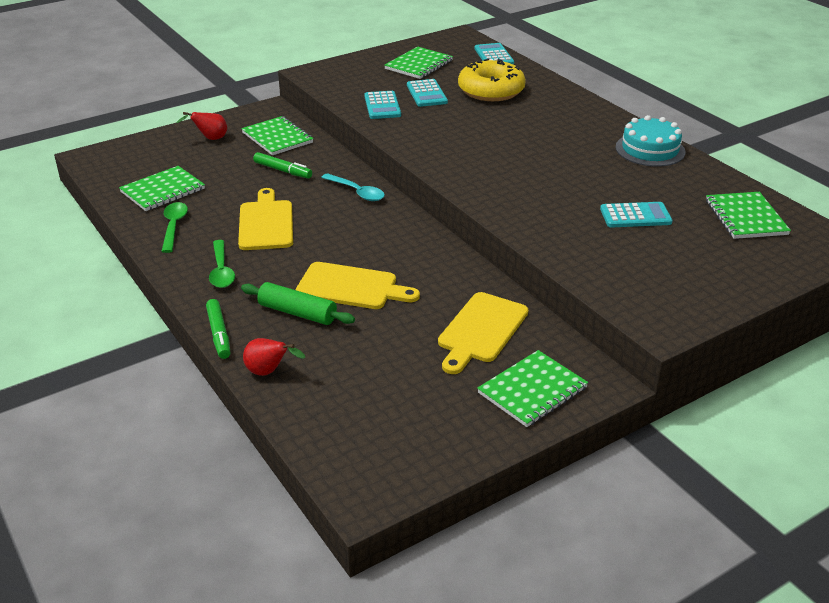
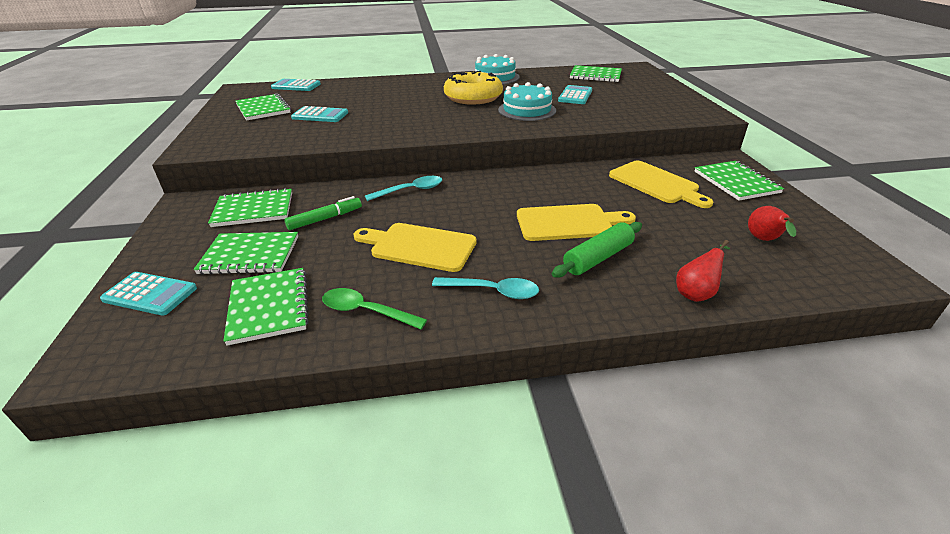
camera: 65 degrees left, 0 degrees up
red pear [177,112,227,140] -> red pear moved to [748,206,796,241]
green marker [206,299,230,359] -> none
green spoon [209,240,235,288] -> turquoise spoon [432,277,539,299]
yellow cutting board [296,262,420,309] -> yellow cutting board turned 45 degrees clockwise [517,204,636,241]
turquoise calculator [364,91,401,119] -> turquoise calculator moved to [100,272,197,316]
yellow donut [458,59,526,101] -> yellow donut moved to [444,71,503,105]
none -> green notebook [194,232,298,275]
none -> turquoise cake [498,82,556,121]

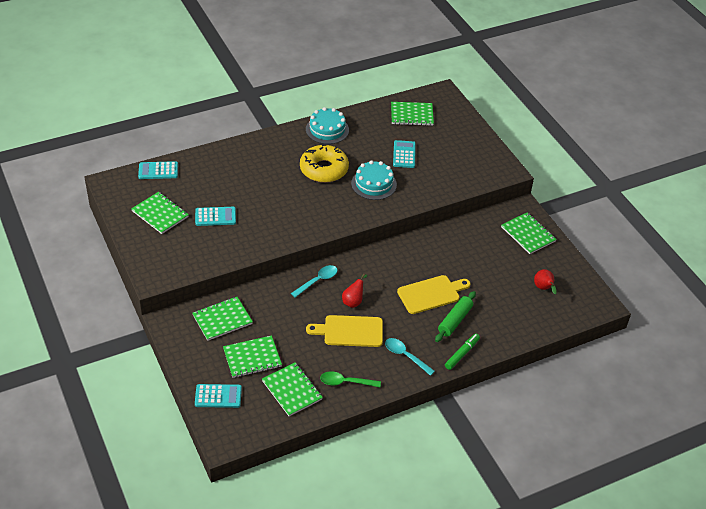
camera: 20 degrees left, 10 degrees up
green marker [284,196,362,230] -> green marker moved to [445,334,480,370]
turquoise spoon [432,277,539,299] -> turquoise spoon turned 135 degrees counterclockwise [385,338,435,376]
yellow cutting board [609,160,713,208] -> none
red pear [676,240,730,302] -> red pear moved to [342,274,367,308]

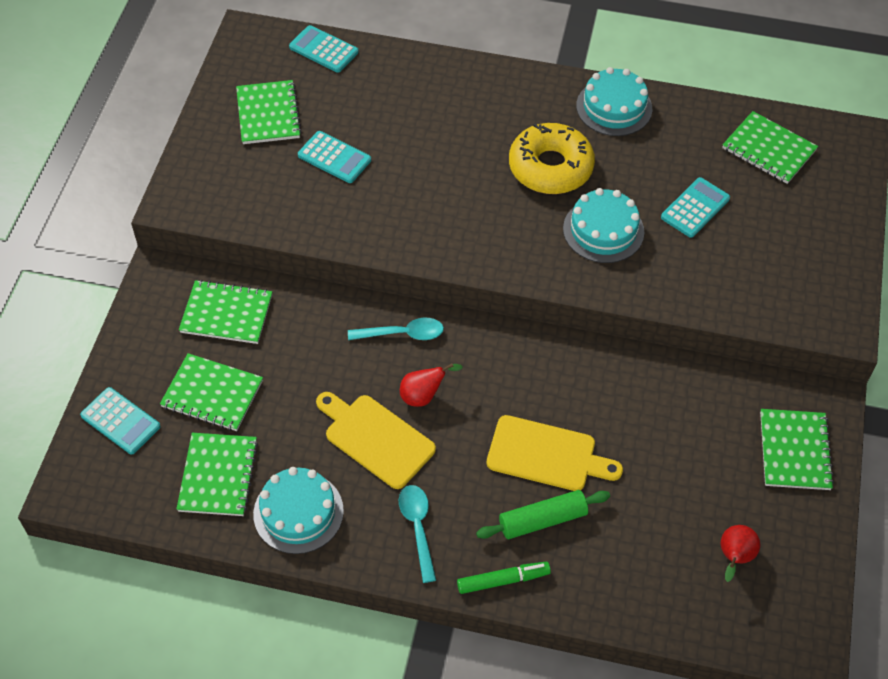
camera: 40 degrees right, 10 degrees up
green spoon [320,371,381,387] -> turquoise cake [253,467,344,554]

